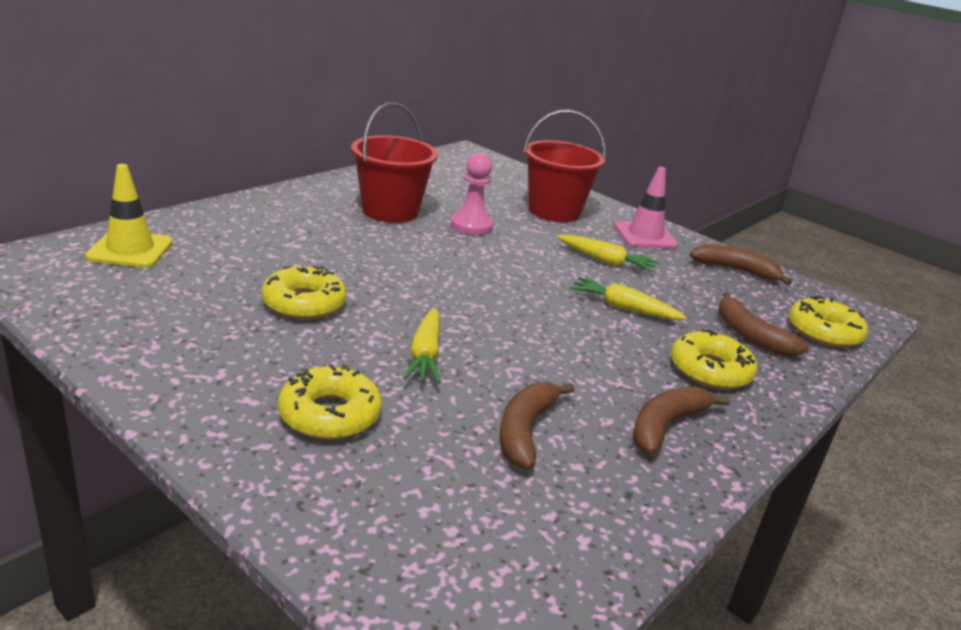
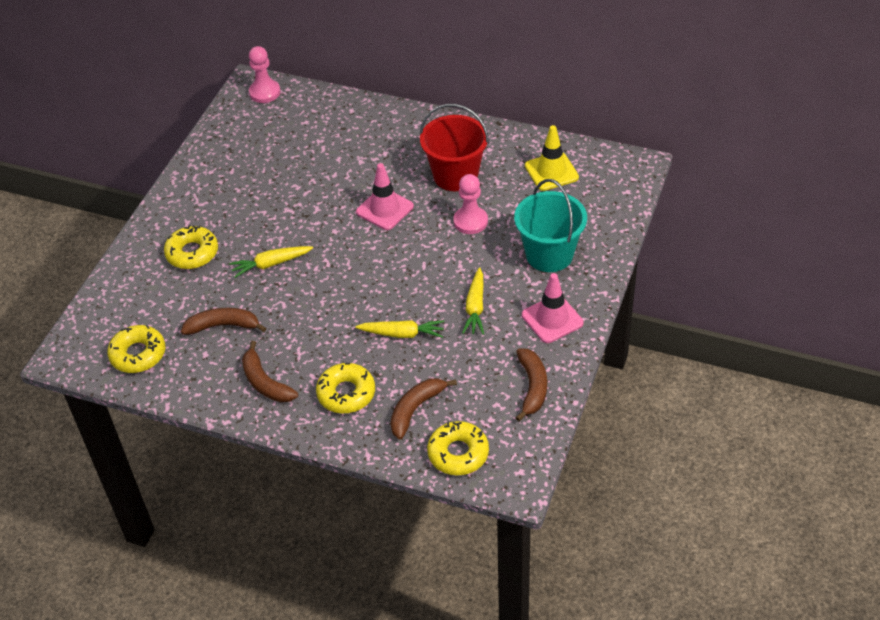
camera: 75 degrees right, 20 degrees up
yellow traffic cone [85,164,173,268] -> yellow traffic cone moved to [525,125,579,191]
yellow donut [262,266,347,319] -> yellow donut moved to [107,325,165,373]
red bucket [523,110,606,222] -> turquoise bucket [514,179,587,272]
yellow carrot [570,277,687,320] -> yellow carrot turned 90 degrees clockwise [355,320,444,338]
brown banana [633,386,730,455] -> brown banana turned 150 degrees counterclockwise [242,341,298,402]
none -> pink pawn [249,46,280,103]
none -> pink traffic cone [356,163,414,230]

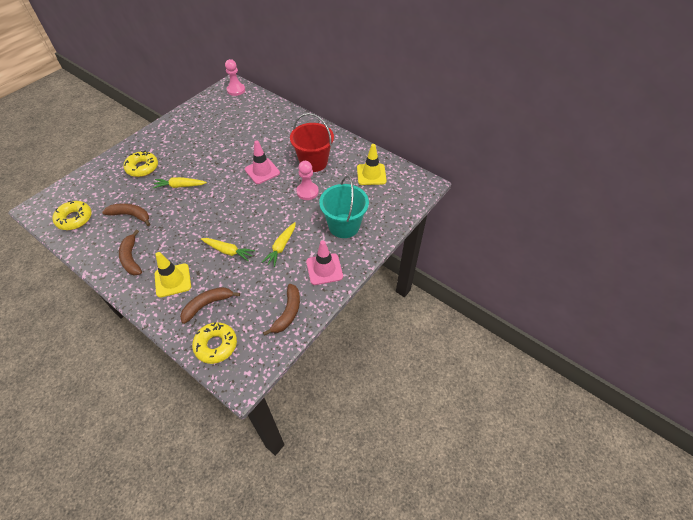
camera: 15 degrees right, 5 degrees up
yellow donut [316,363,375,413] -> yellow traffic cone [155,252,191,298]

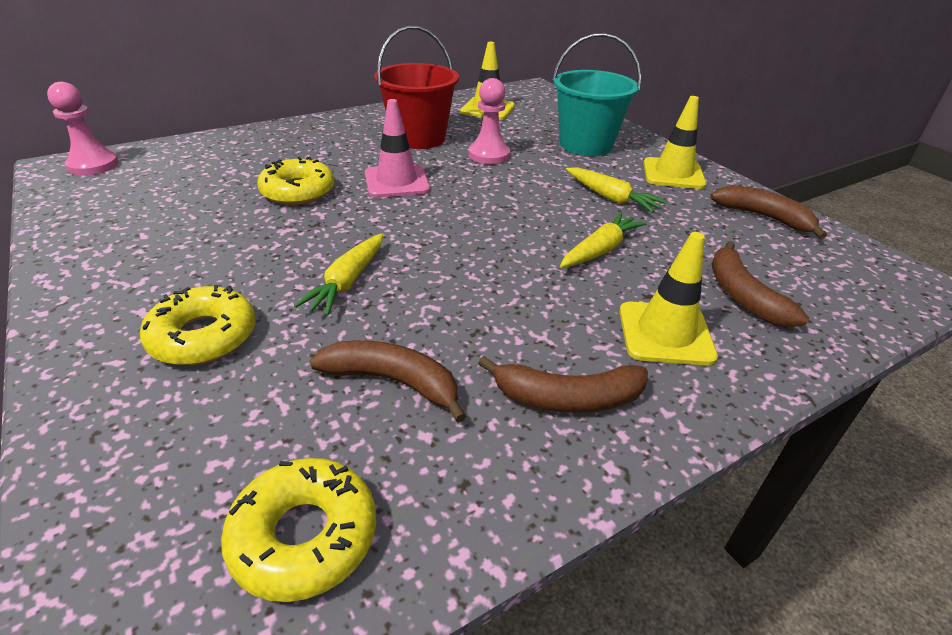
camera: 70 degrees left, 15 degrees down
brown banana [102,203,150,226] -> brown banana turned 75 degrees clockwise [310,341,466,423]
yellow donut [192,322,237,364] -> yellow donut moved to [257,156,334,205]
pink traffic cone [306,240,343,285] -> yellow traffic cone [643,96,706,189]

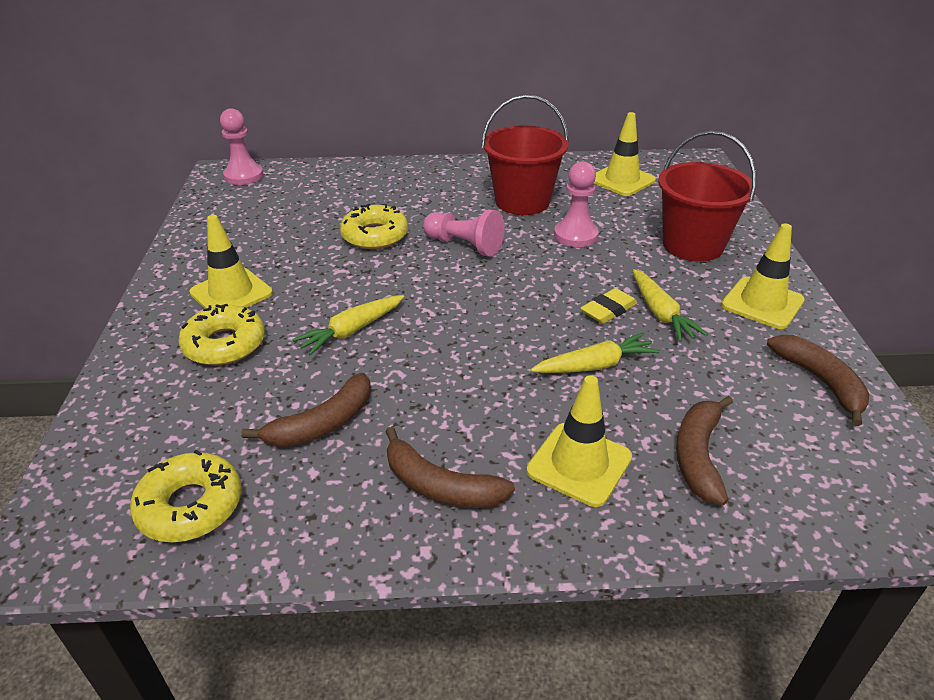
camera: 30 degrees right, 0 degrees up
brown banana [310,341,466,423] -> brown banana turned 90 degrees clockwise [241,373,371,447]
pink traffic cone [365,99,430,198] -> pink pawn [423,210,505,257]
turquoise bucket [553,33,641,156] -> red bucket [658,131,756,262]
none -> yellow traffic cone [189,215,273,309]
none -> yellow eraser [581,288,637,324]

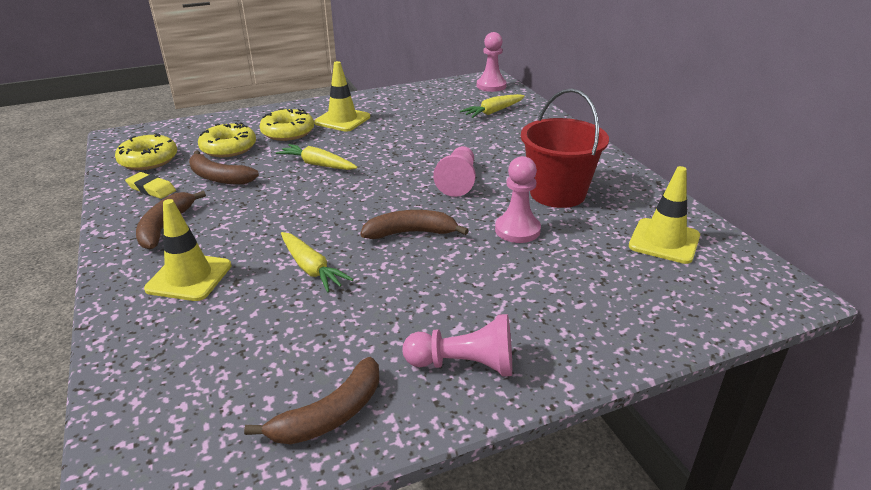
camera: 70 degrees right, 5 degrees down
yellow donut [340,204,408,249] -> yellow donut moved to [198,122,256,157]
yellow eraser [581,288,637,324] -> yellow eraser moved to [125,172,176,199]
yellow carrot [633,269,708,342] -> yellow carrot moved to [460,94,525,118]
red bucket [658,131,756,262] -> none
brown banana [676,396,733,505] -> brown banana moved to [360,210,469,239]
yellow traffic cone [721,223,805,329] -> pink pawn [403,314,512,376]

